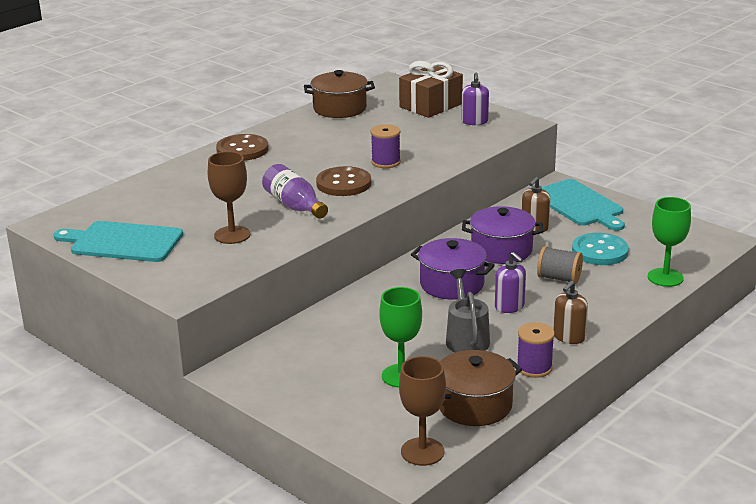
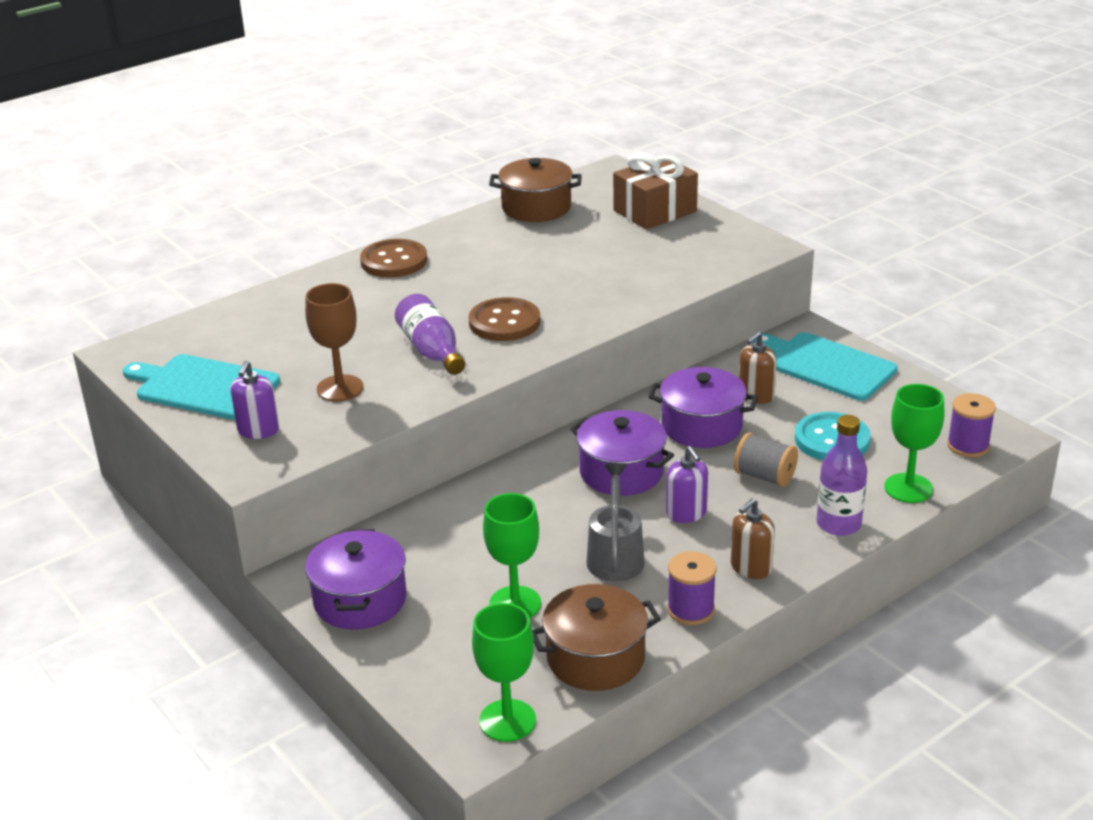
camera: 10 degrees right, 5 degrees up
purple spool [371,124,401,168] -> purple spool moved to [947,393,996,457]
brown goblet [399,356,446,466] -> green goblet [472,603,536,742]
purple soap dispenser [461,73,489,125] -> purple soap dispenser moved to [230,361,279,439]
turquoise cutting board [542,179,625,231] -> turquoise cutting board turned 150 degrees clockwise [752,332,898,400]
none -> purple pot [305,529,407,630]
none -> purple bottle [817,415,868,536]

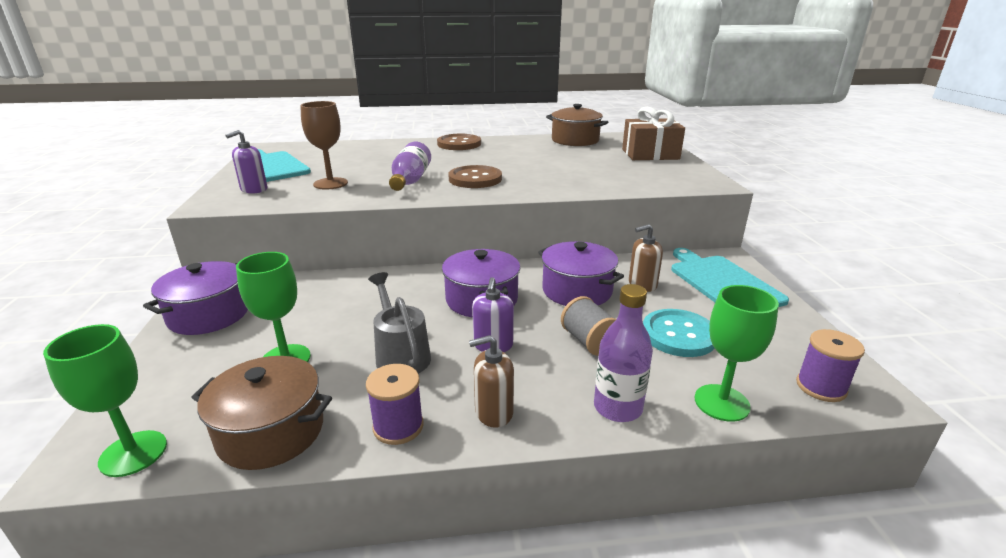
camera: 30 degrees right, 5 degrees down
grey watering can [586,463,645,582] -> grey watering can turned 60 degrees counterclockwise [368,272,431,374]

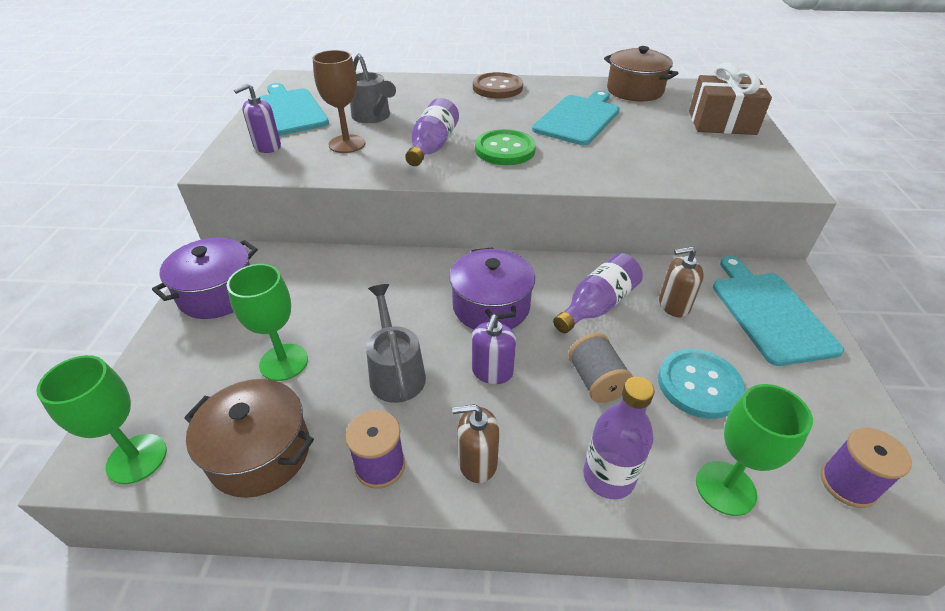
camera: 10 degrees right, 15 degrees up
brown button [448,165,502,188] -> green button [475,129,536,165]
purple pot [538,241,624,306] -> purple bottle [553,253,643,333]
none -> grey watering can [350,53,396,123]
none -> turquoise cutting board [532,90,620,145]

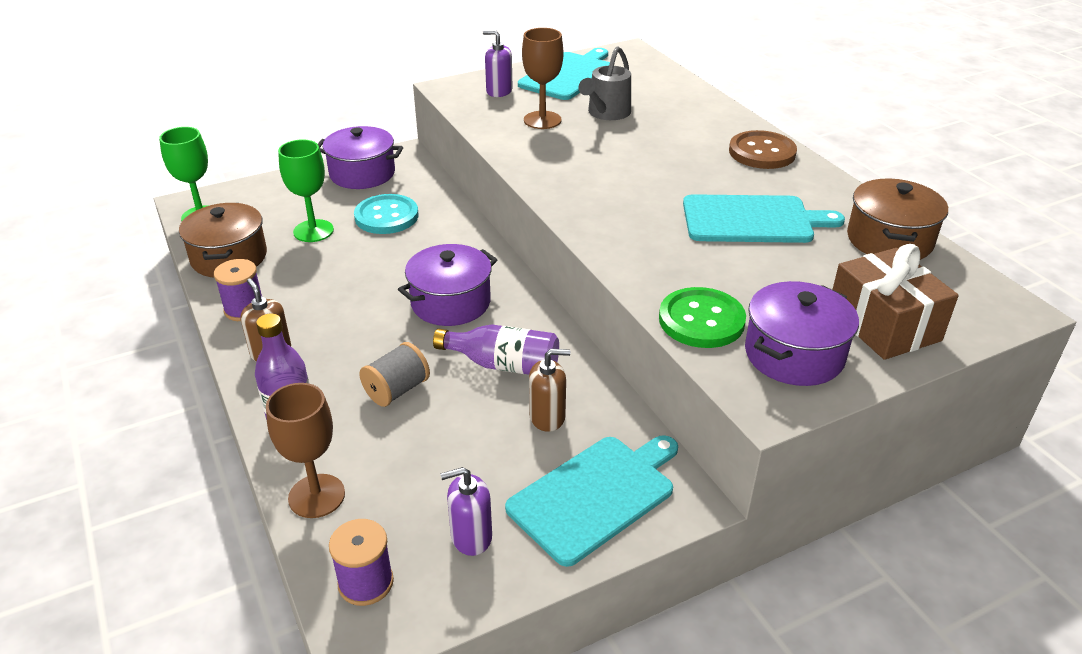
camera: 60 degrees right, 5 degrees down
grey watering can [366,284,426,403] -> none
purple bottle [405,98,459,166] -> none
purple soap dispenser [472,315,516,384] -> purple soap dispenser moved to [440,467,492,556]
green button [475,129,536,165] -> green button moved to [659,287,746,348]
turquoise button [658,349,745,419] -> turquoise button moved to [354,194,418,234]
brown soap dispenser [659,246,704,317] -> brown soap dispenser turned 120 degrees clockwise [529,349,570,432]
green goblet [696,384,813,516] -> brown goblet [266,383,345,518]
none -> purple pot [745,281,859,386]

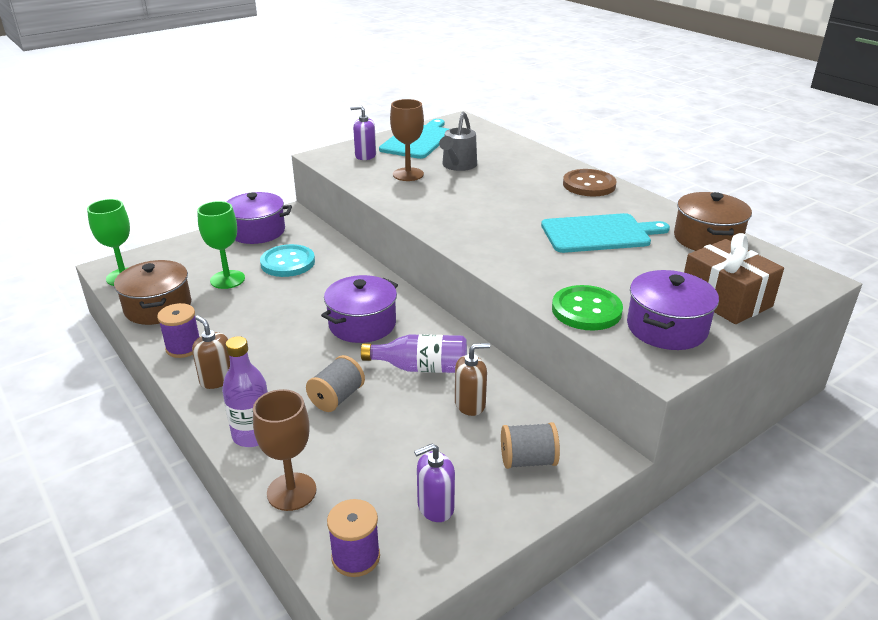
camera: 10 degrees left, 5 degrees down
turquoise cutting board [505,435,678,567] -> grey spool [501,422,560,469]

